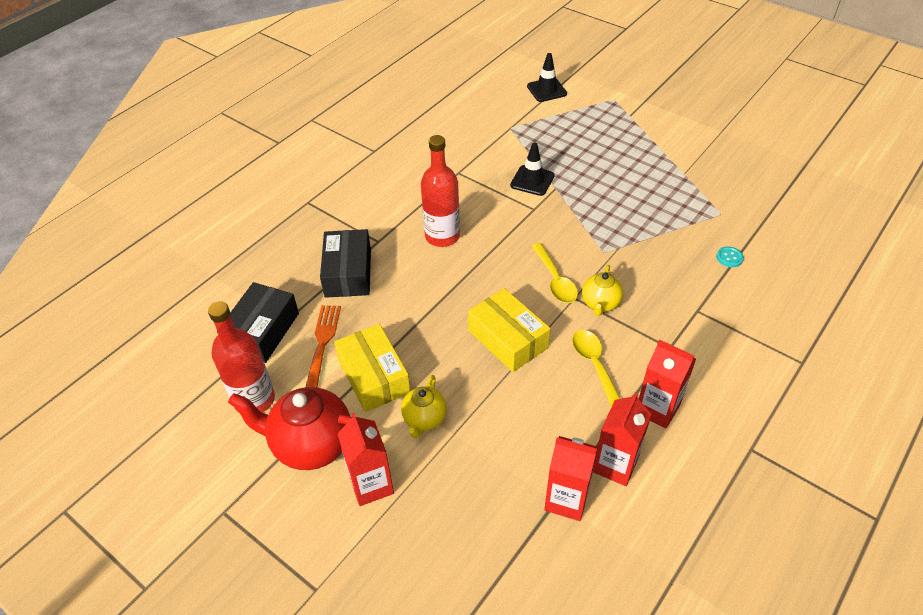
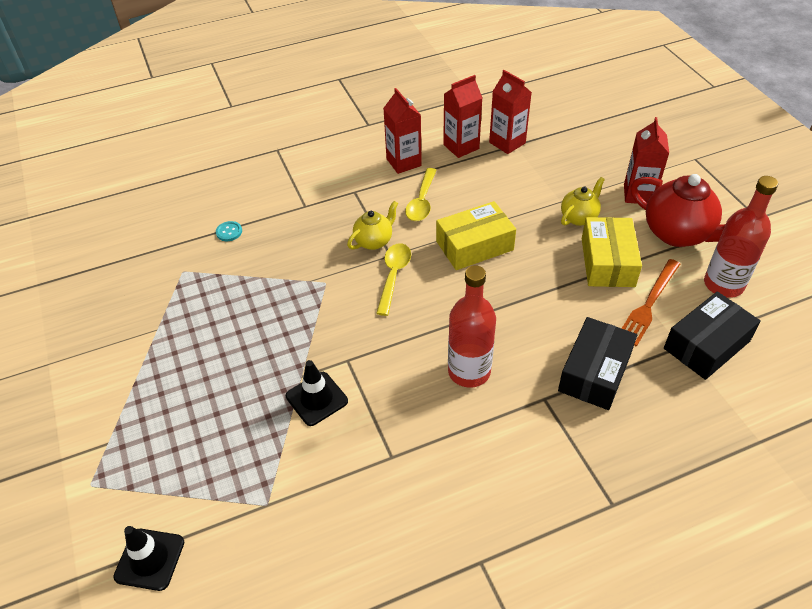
camera: 150 degrees left, 0 degrees up
yellow box [468,288,551,372] -> yellow box turned 75 degrees clockwise [436,201,516,270]

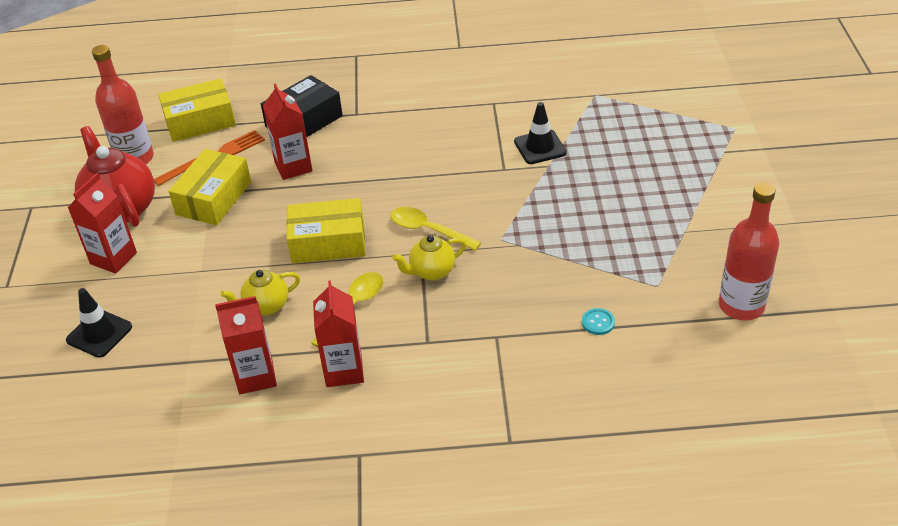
camera: 160 degrees left, 5 degrees down
black traffic cone [113,526,184,591] -> black traffic cone moved to [66,288,132,358]
yellow spoon [376,243,411,316] -> yellow spoon turned 90 degrees clockwise [391,207,481,251]
red bottle [448,266,496,388] -> red bottle moved to [719,182,779,321]
red carton [489,70,532,154] -> red carton moved to [263,84,313,180]
yellow teapot [561,177,605,226] -> yellow teapot moved to [221,270,300,315]
black box [664,291,761,380] -> yellow box [158,78,236,142]

